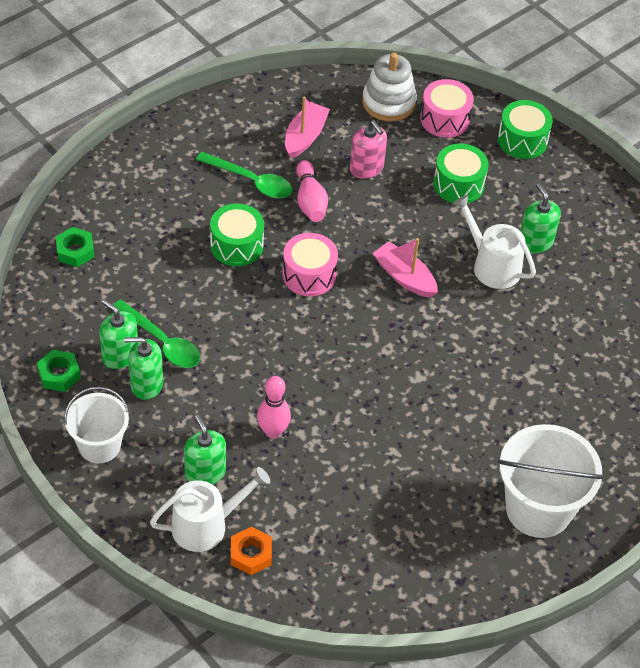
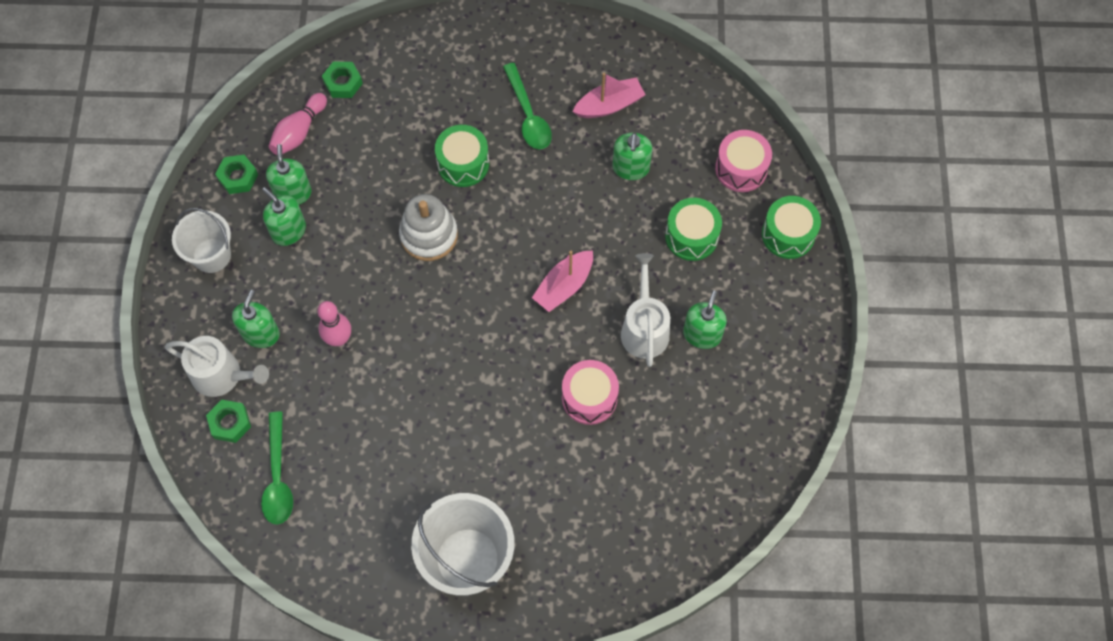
camera: 45 degrees right, 15 degrees up
green spoon [114,300,200,368] -> green spoon moved to [261,412,293,525]
orange nut [231,527,272,575] -> green nut [206,400,251,443]
pink drum [282,233,338,296] -> pink drum moved to [562,360,619,425]
pink bowling pin [296,160,328,222] -> pink bowling pin moved to [269,93,327,155]
pink soap dispenser [350,120,387,179] -> green soap dispenser [612,133,652,180]
white stacking toy [362,53,417,122] -> white stacking toy moved to [399,194,458,261]
pink boat [373,238,438,298] -> pink boat turned 135 degrees counterclockwise [532,250,593,312]

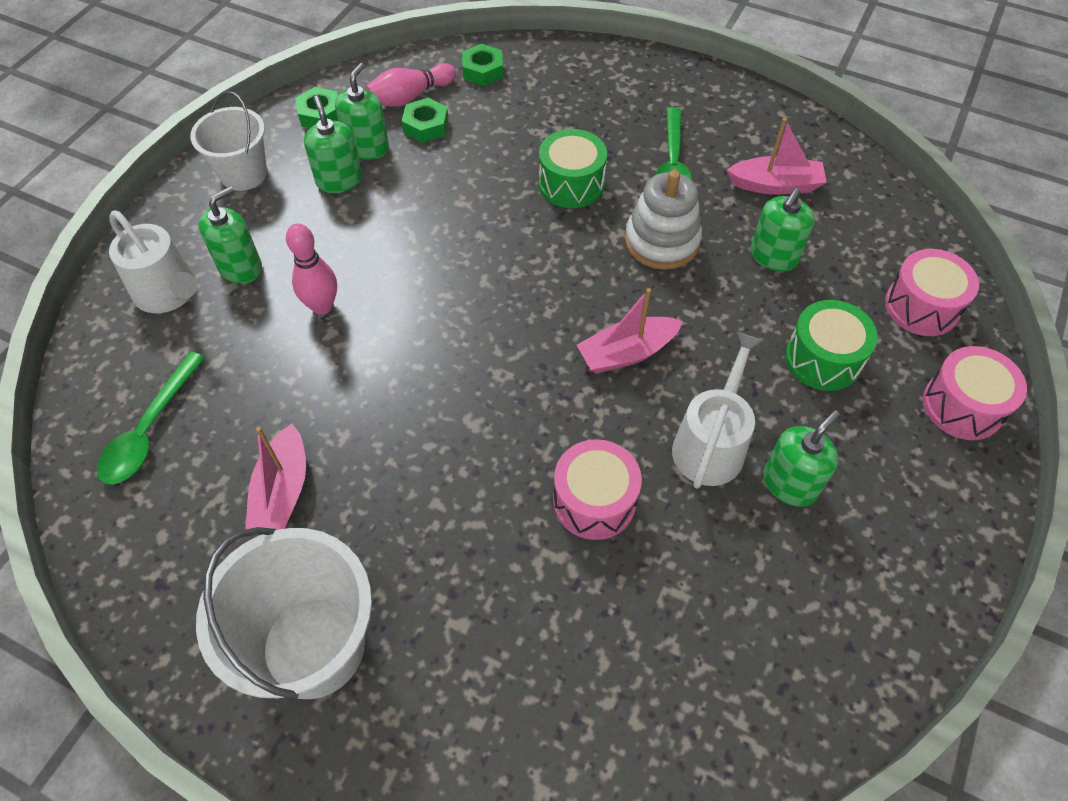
camera: 25 degrees right, 10 degrees down
green nut [206,400,251,443] -> green nut moved to [402,98,449,143]
white stacking toy [399,194,458,261] -> white stacking toy moved to [625,170,702,270]
green drum [762,196,821,259] -> pink drum [923,346,1027,440]
none -> pink boat [245,424,306,530]

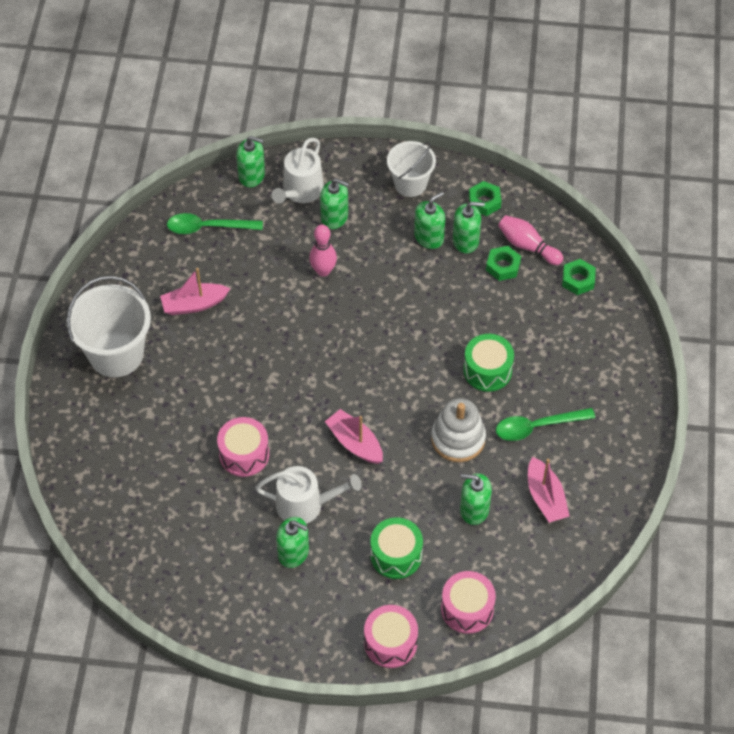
camera: 70 degrees right, 0 degrees up
none -> green soap dispenser [236,136,265,187]

